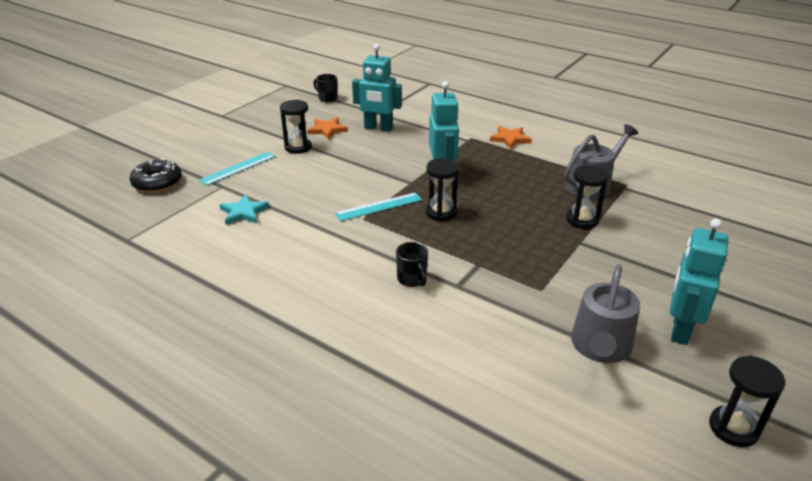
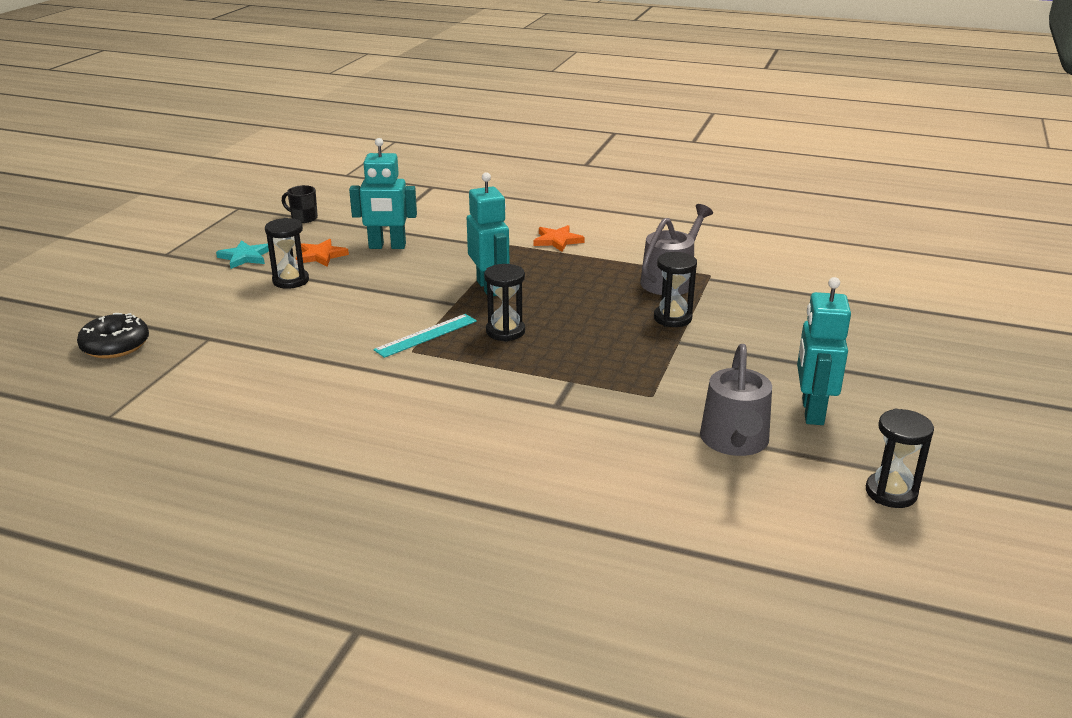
camera: 15 degrees left, 5 degrees down
turquoise ruler [199,152,275,186] -> none
turquoise star [220,194,269,225] -> turquoise star moved to [216,240,269,269]
black mug [396,242,428,287] -> none

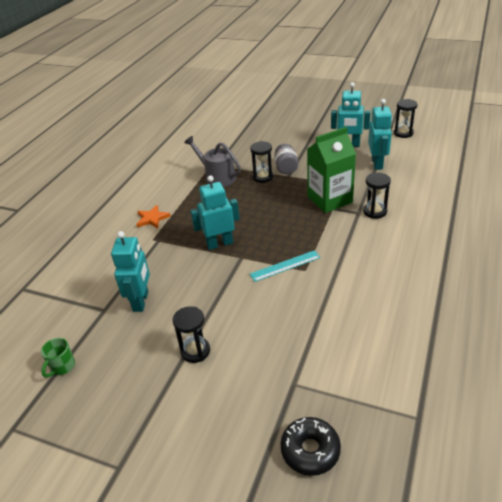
camera: 85 degrees left, 10 degrees up
turquoise star [216,240,269,269] -> none
black mug [282,185,318,223] -> green mug [41,338,75,378]
orange star [296,239,349,267] -> none
turquoise ruler [373,314,477,358] -> turquoise ruler turned 75 degrees counterclockwise [250,250,321,282]
black hourglass [484,264,525,342] -> black hourglass moved to [363,173,391,219]
grey watering can [700,344,772,456] -> turquoise robot [368,99,392,170]
none -> grey jar [274,144,299,174]
none -> green carton [307,127,356,213]

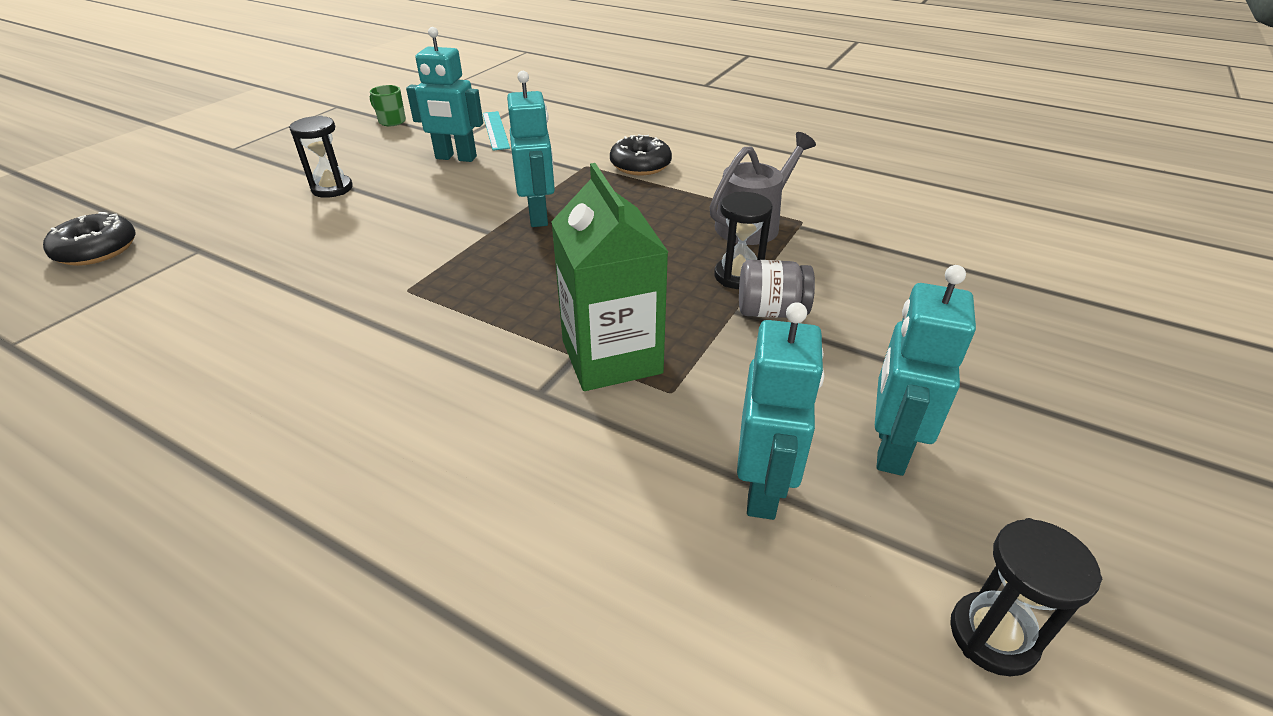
camera: 95 degrees right, 0 degrees up
orange star [137,205,171,228] -> black donut [610,134,672,175]
turquoise ruler [250,250,321,282] -> turquoise ruler moved to [483,111,510,151]
black hourglass [363,173,391,219] -> none
turquoise robot [368,99,392,170] -> turquoise robot turned 90 degrees counterclockwise [737,302,825,520]

